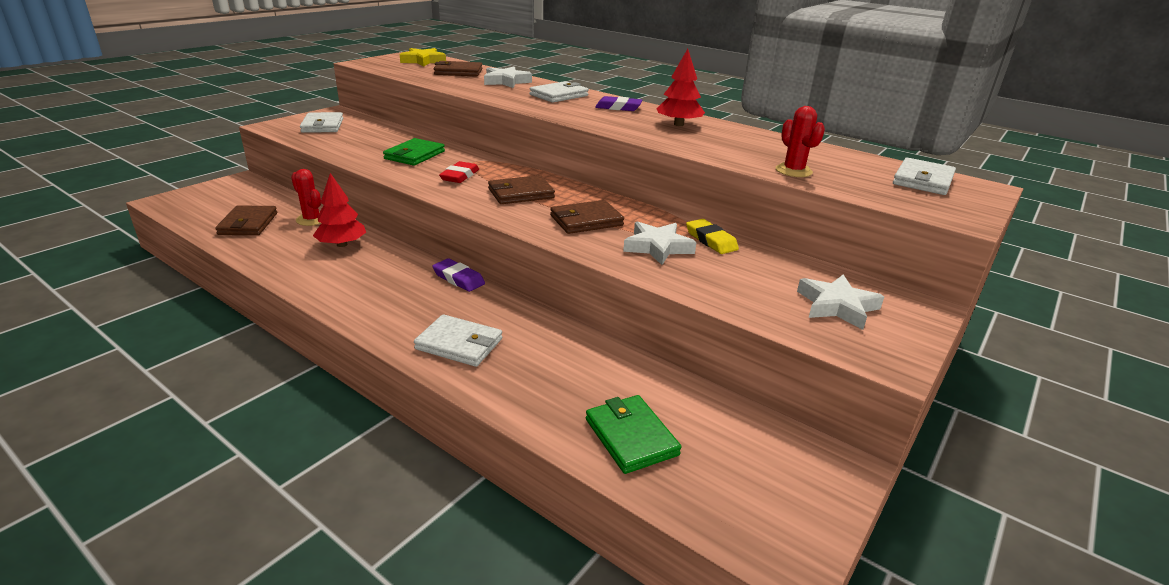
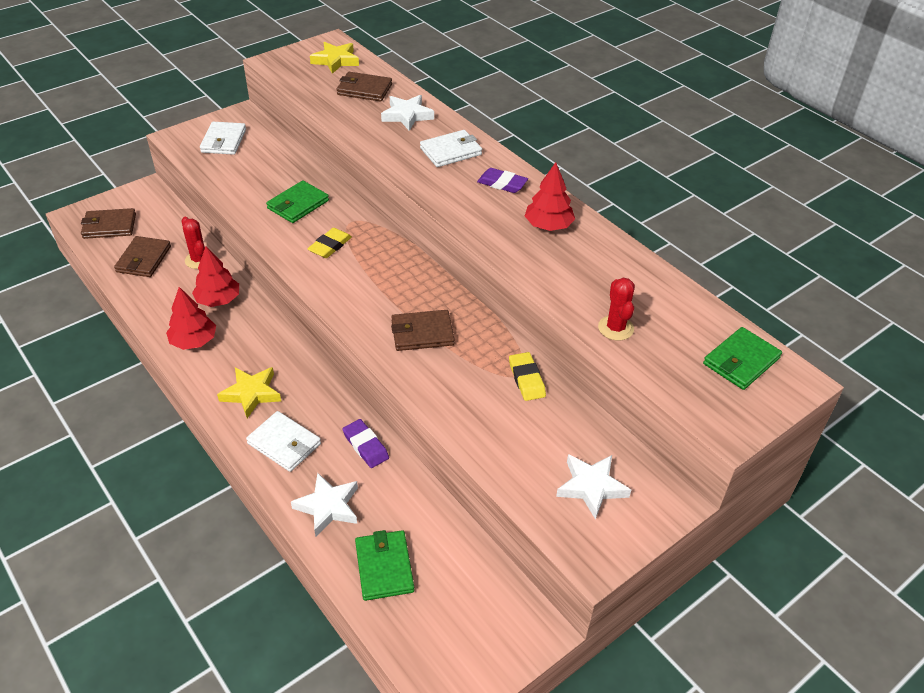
camera: 15 degrees right, 15 degrees up
purple eraser [433,258,485,292] -> purple eraser moved to [342,419,389,468]
red eraser [439,161,479,183] -> yellow eraser [307,228,352,258]
brown wallet [488,175,555,204] -> brown wallet moved to [81,208,136,239]
white star [623,221,697,265] -> white star moved to [291,472,358,536]
white wallet [893,158,956,195] -> green wallet [703,327,782,390]
none -> red tree [166,287,216,350]
none -> yellow star [217,367,281,418]

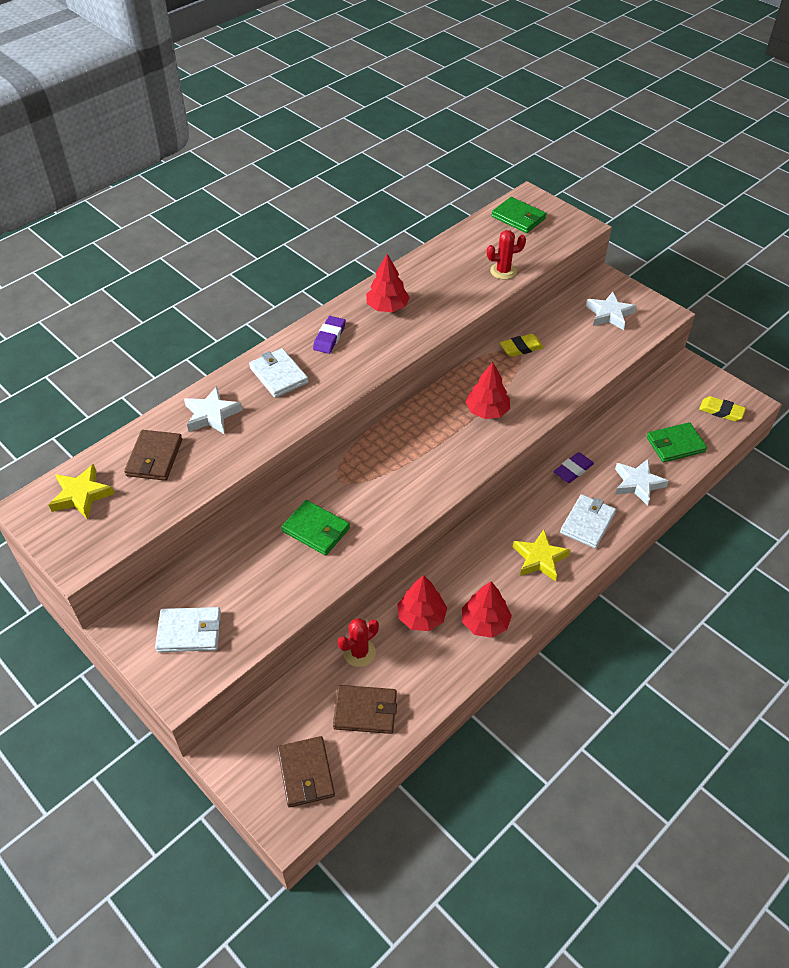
camera: 95 degrees left, 5 degrees up
yellow eraser [307,228,352,258] -> yellow eraser moved to [699,396,746,421]
brown wallet [391,310,455,351] -> red tree [466,362,510,419]

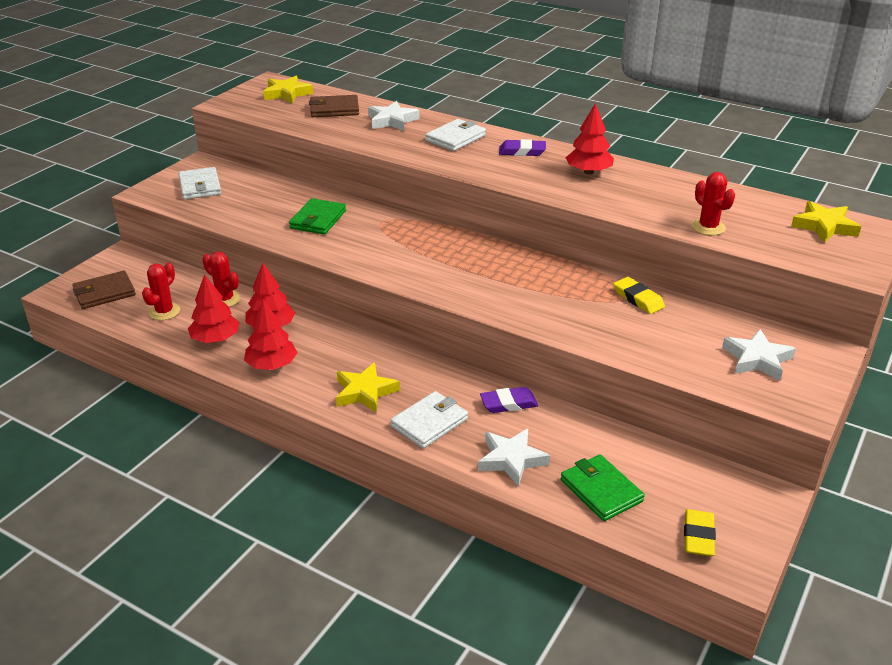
camera: 75 degrees right, 15 degrees down
brown wallet [333,685,397,734] -> red cactus [142,263,180,320]
red tree [466,362,510,419] -> red tree moved to [188,274,240,343]
green wallet [491,197,546,233] -> yellow star [791,201,861,243]
purple eraser [553,452,594,483] -> purple eraser turned 45 degrees counterclockwise [480,387,538,413]
white wallet [560,494,616,548] -> white wallet turned 60 degrees counterclockwise [390,391,468,448]

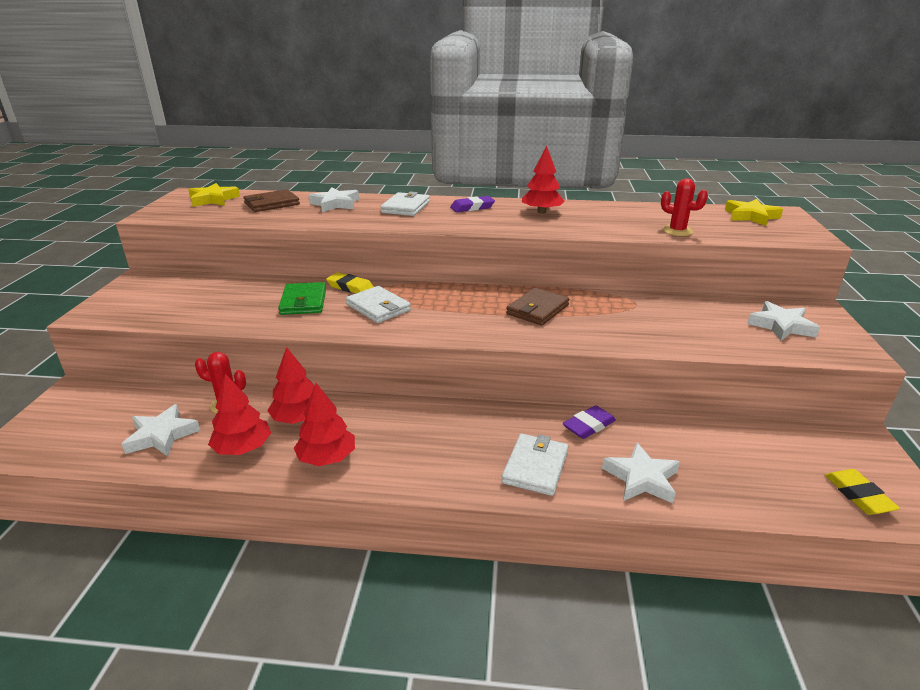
camera: 25 degrees left, 5 degrees down
brown wallet [72,271,136,309] -> brown wallet moved to [506,288,569,326]
red cactus [142,263,180,320] -> white star [122,404,200,456]
white wallet [178,167,221,199] -> white wallet moved to [346,286,411,323]
yellow star [336,362,400,413] -> none
green wallet [561,454,645,521] -> none
yellow eraser [613,277,665,314] -> yellow eraser moved to [326,272,374,293]

